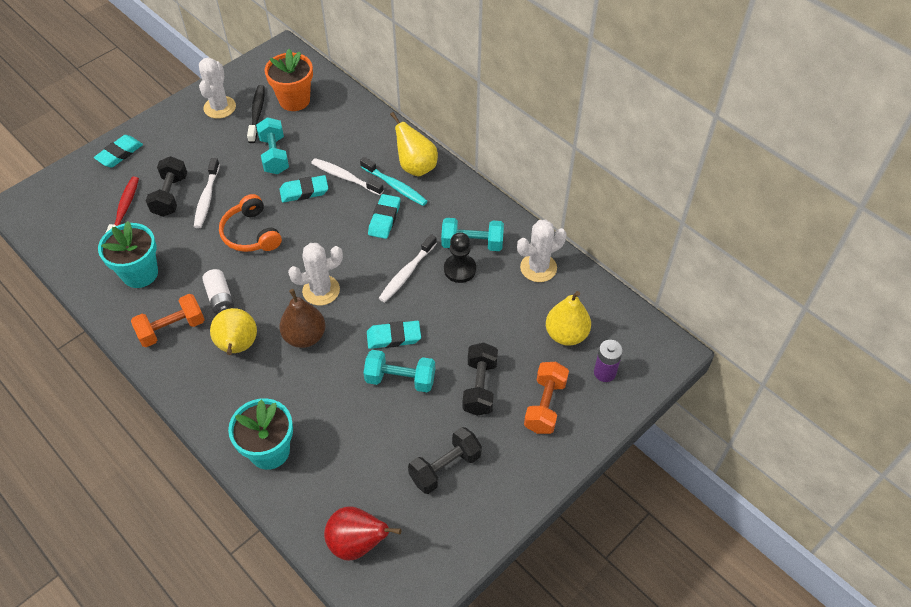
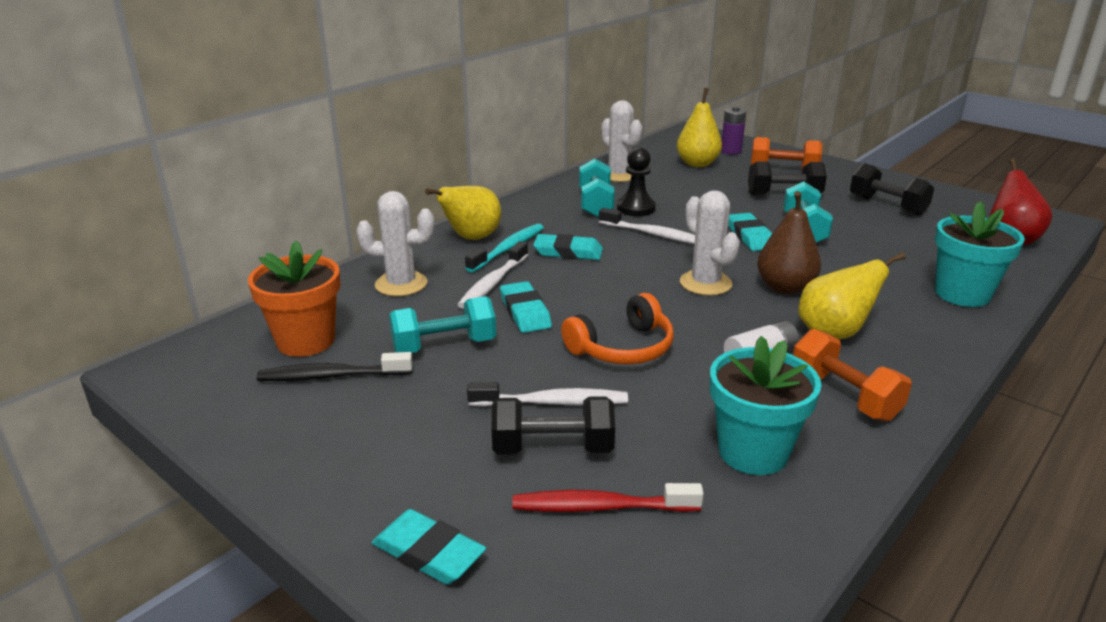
camera: 95 degrees left, 25 degrees down
white cactus [199,57,236,119] -> white cactus moved to [356,191,434,296]

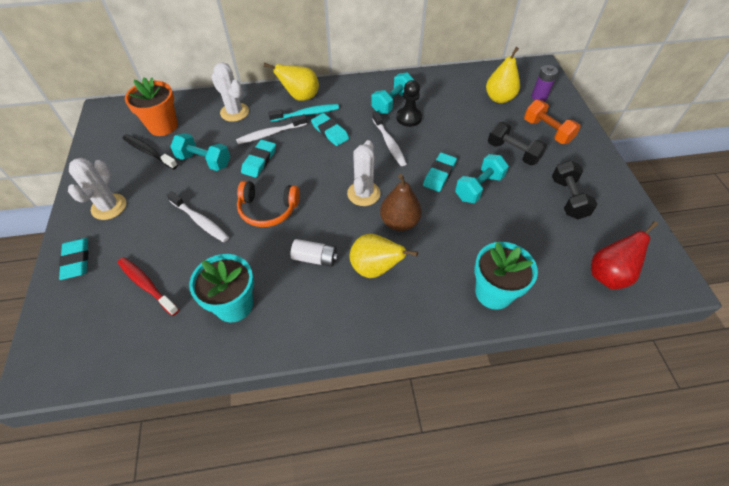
camera: 40 degrees right, 25 degrees up
black dumbbell [491,396,615,455] -> none
white cactus [601,100,642,182] -> white cactus moved to [68,158,126,220]
orange dumbbell [793,329,912,421] -> none

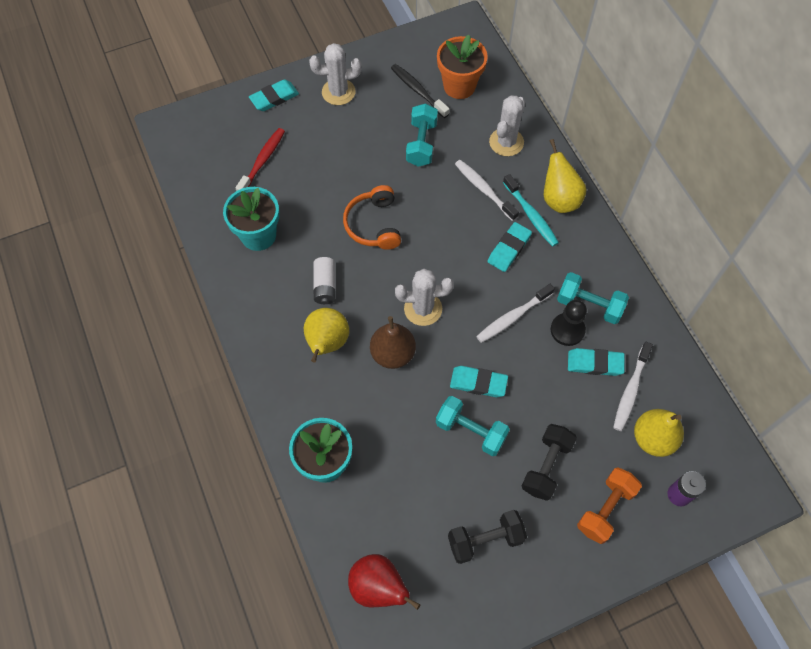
camera: 75 degrees right, 10 degrees up
black toothbrush [122,134,178,170] -> black toothbrush turned 60 degrees counterclockwise [391,64,450,118]
white toothbrush [167,191,229,242] -> white toothbrush moved to [613,342,653,431]
turquoise eraser [241,140,276,178] -> turquoise eraser moved to [568,348,625,376]

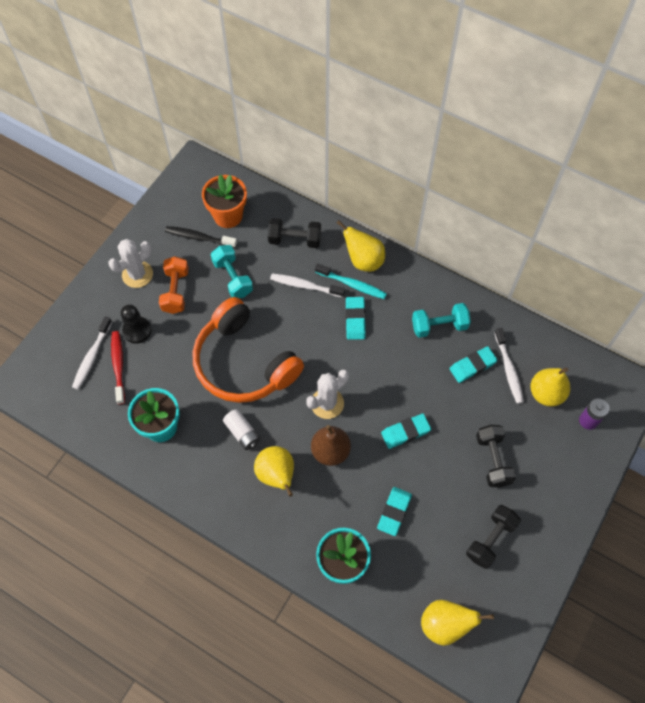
camera: 35 degrees left, 0 degrees up
turquoise eraser [249,79,299,111] -> turquoise eraser moved to [377,487,412,536]
orange headphones [343,185,401,250] -> orange headphones [193,297,304,403], size x1.81
red pear [348,554,420,610] -> yellow pear [421,600,494,646]
turquoise dumbbell [436,396,510,456] -> none
white toothbrush [476,284,555,343] -> white toothbrush moved to [72,316,112,389]
white cactus [489,95,525,156] -> black dumbbell [268,218,321,248]
black pawn [551,300,587,346] -> black pawn moved to [121,305,151,344]
orange dumbbell [577,467,642,544] -> orange dumbbell moved to [159,257,189,314]

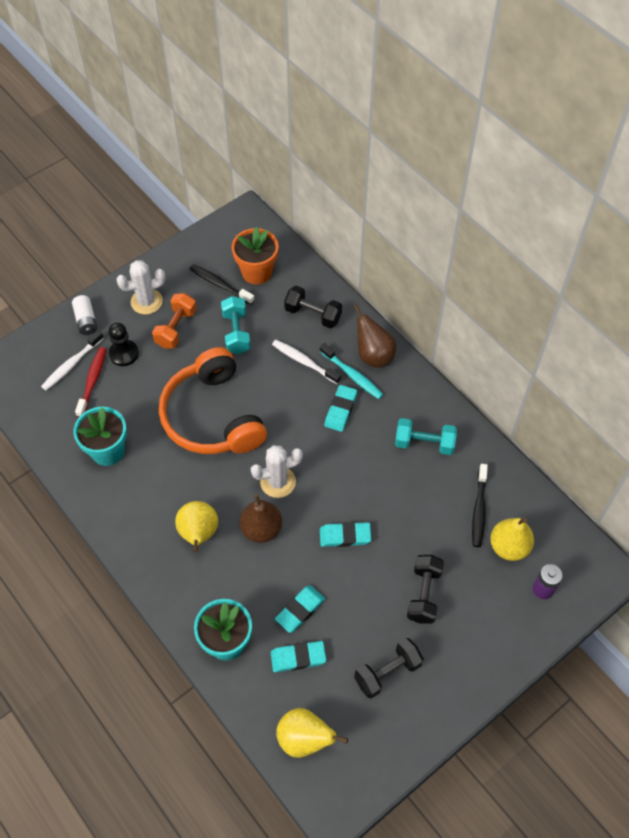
camera: 20 degrees right, 5 degrees down
white battery [223,409,260,450] -> white battery moved to [72,295,97,335]
yellow pear [337,220,385,272] -> brown pear [353,304,396,368]
turquoise eraser [450,346,498,383] -> turquoise eraser moved to [271,641,326,672]
white toothbrush [495,328,524,404] -> black toothbrush [472,464,488,547]

